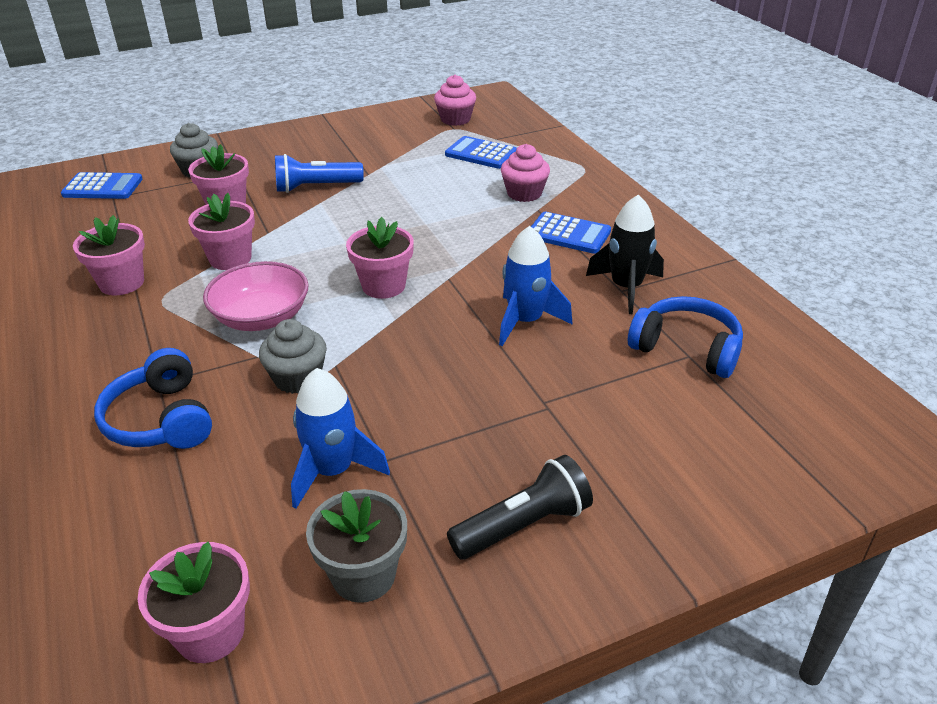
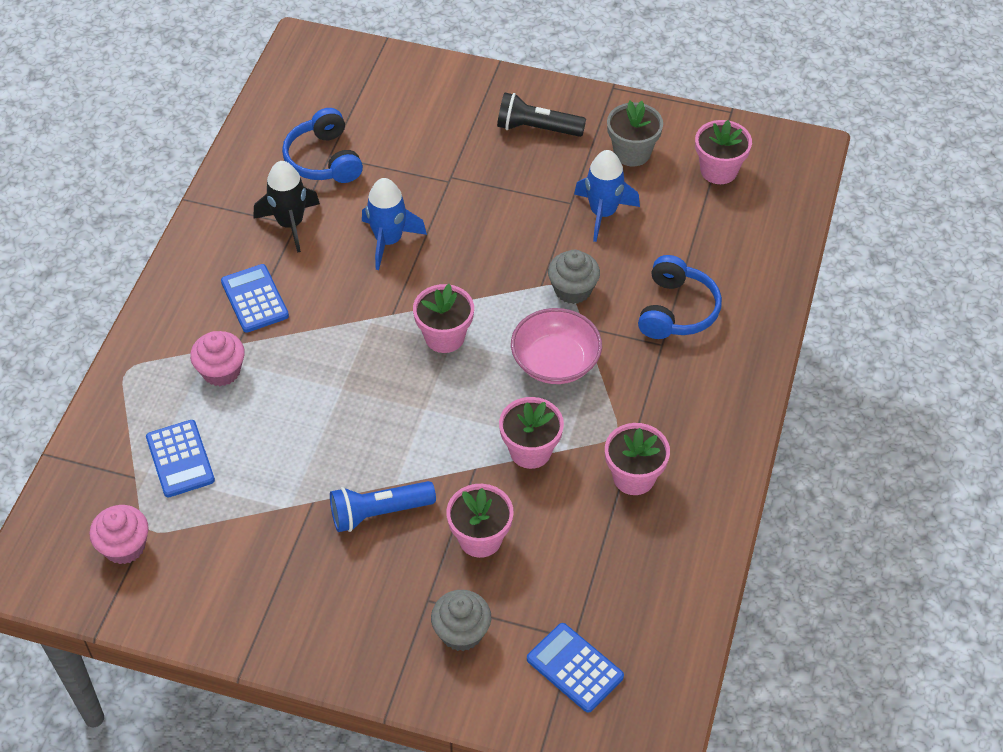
camera: 140 degrees left, 15 degrees up
blue flashlight [275,154,364,193] -> blue flashlight turned 135 degrees clockwise [330,481,436,532]

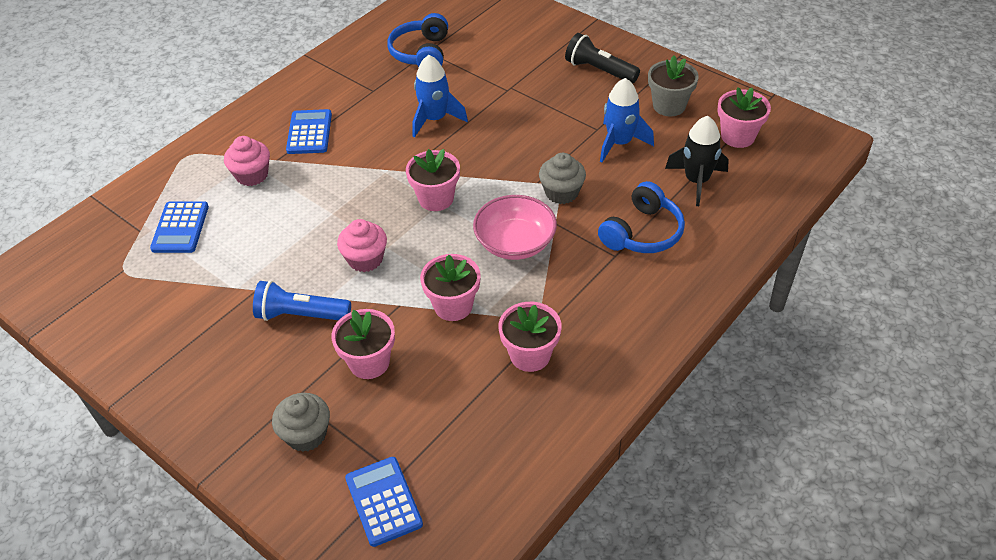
camera: 25 degrees right, 5 degrees down
pink cupcake [89,505,149,564] -> pink cupcake moved to [337,219,387,272]
black rocket [254,161,320,253] -> black rocket moved to [665,116,729,206]

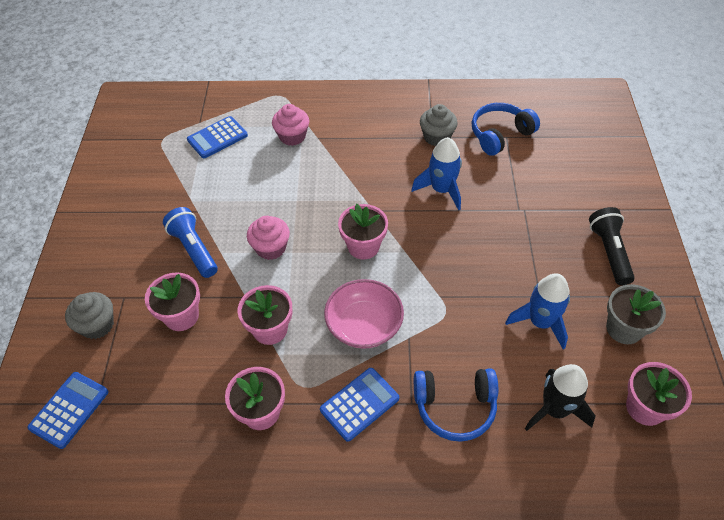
camera: 50 degrees right, 5 degrees up
blue calculator [286,109,332,154] -> blue calculator moved to [320,368,399,442]
grey cupcake [539,153,586,204] -> grey cupcake moved to [420,104,458,146]

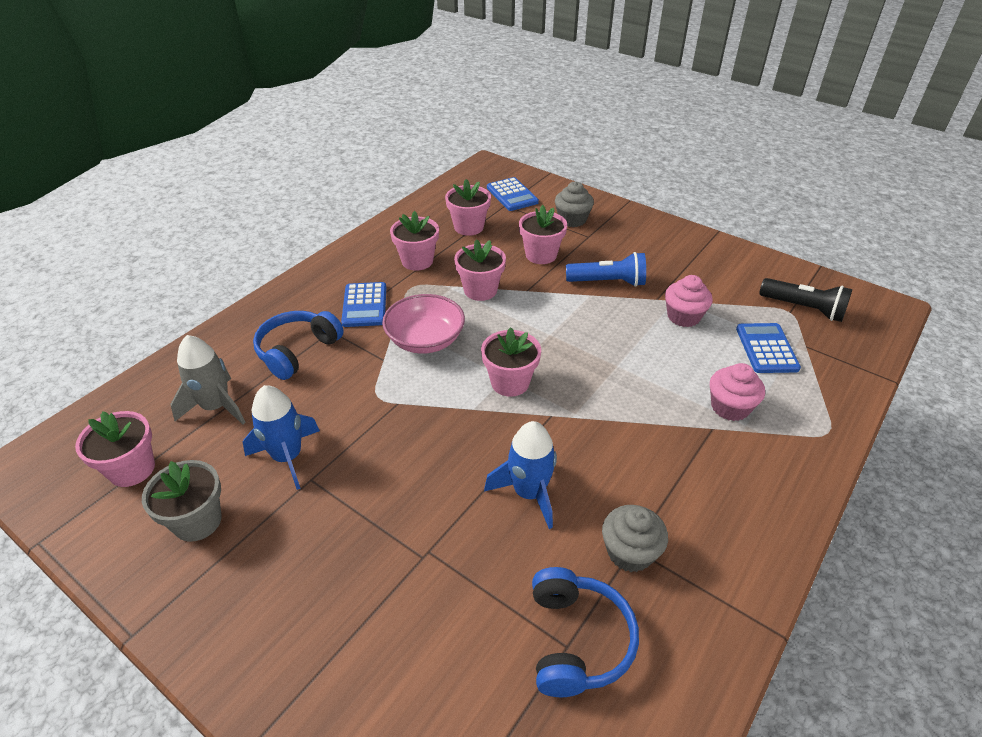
camera: 125 degrees right, 10 degrees down
pink cupcake [247,216,290,260] -> pink cupcake moved to [665,275,713,327]
black rocket [525,364,596,431] -> grey rocket [170,335,246,424]
black flashlight [589,207,635,285] -> black flashlight moved to [759,278,852,322]
none -> pink flower pot [445,179,491,236]

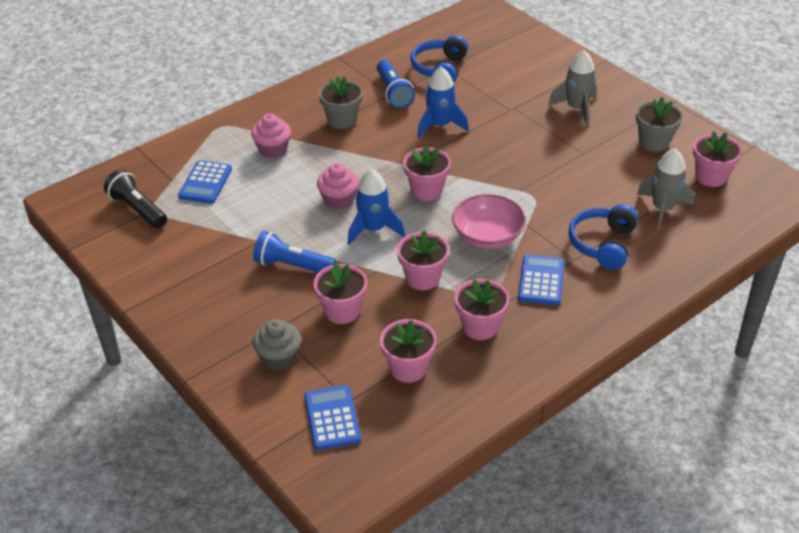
camera: 165 degrees left, 0 degrees up
blue rocket [243,385,320,490] -> blue rocket moved to [347,169,405,245]
blue headphones [253,311,344,380] -> blue headphones turned 150 degrees clockwise [568,204,638,270]
grey cupcake [602,505,668,572] -> blue flashlight [377,60,415,108]
pink cupcake [665,275,713,327] -> pink cupcake moved to [317,163,359,209]
none -> grey flower pot [319,76,363,129]
none -> grey rocket [548,50,597,126]

